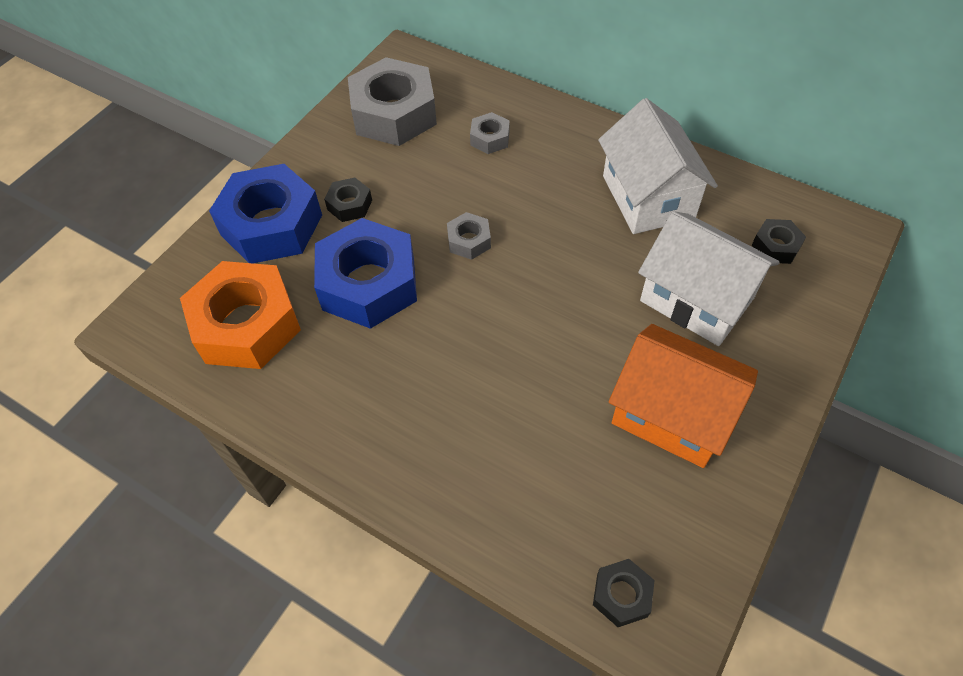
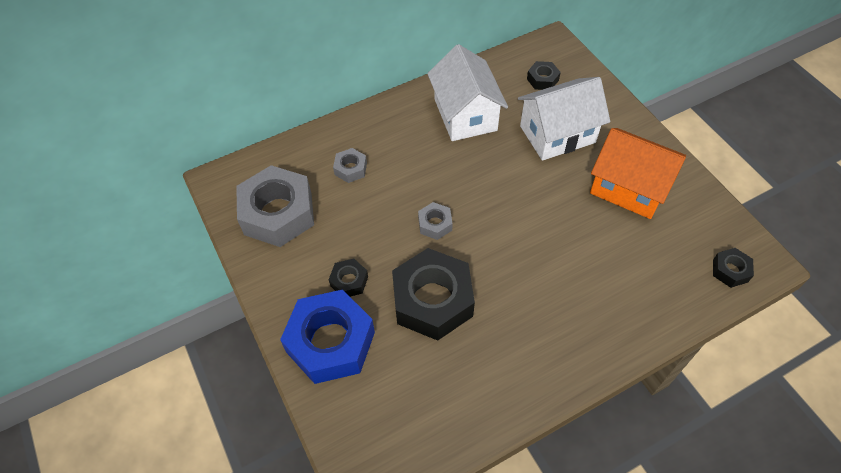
camera: 60 degrees left, 0 degrees up
orange nut [180,261,301,369] -> none
blue nut [314,218,417,329] -> black nut [392,248,475,341]
white house [598,98,718,234] -> white house turned 60 degrees clockwise [427,44,508,141]
orange house [609,324,758,468] -> orange house turned 60 degrees clockwise [590,128,686,219]

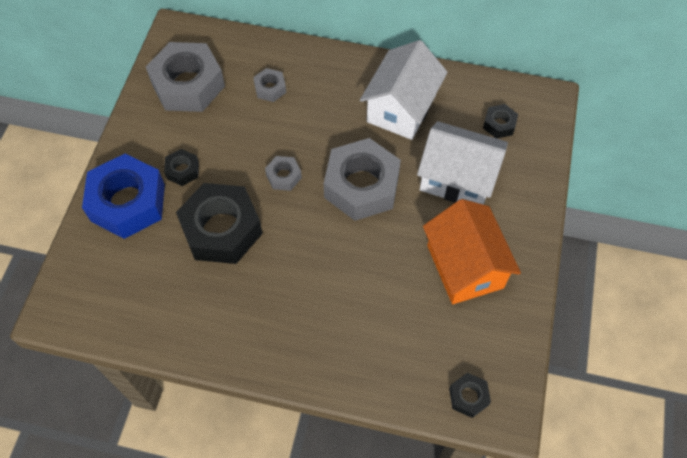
camera: 40 degrees right, 5 degrees up
none -> grey nut [324,138,401,221]

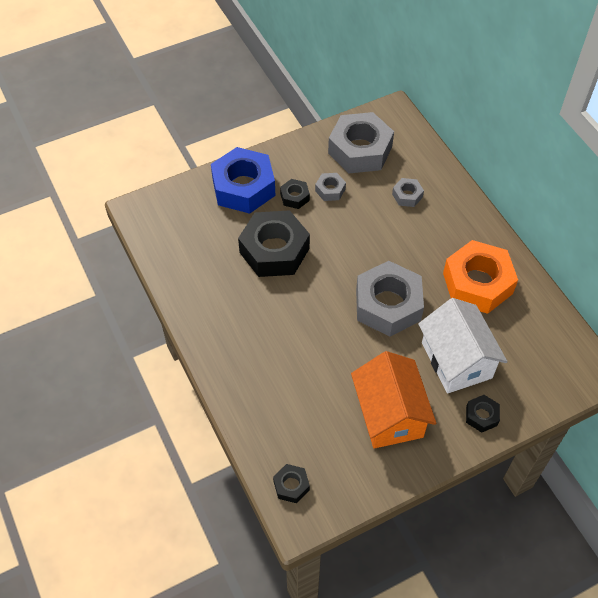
camera: 50 degrees right, 5 degrees down
grey nut [265,156,302,191] -> grey nut moved to [315,173,346,201]
white house [360,40,448,140] -> orange nut [443,240,518,314]
orange house [423,199,521,304] -> orange house turned 45 degrees counterclockwise [351,351,436,449]
black nut [483,104,518,139] -> black nut moved to [466,395,500,433]

